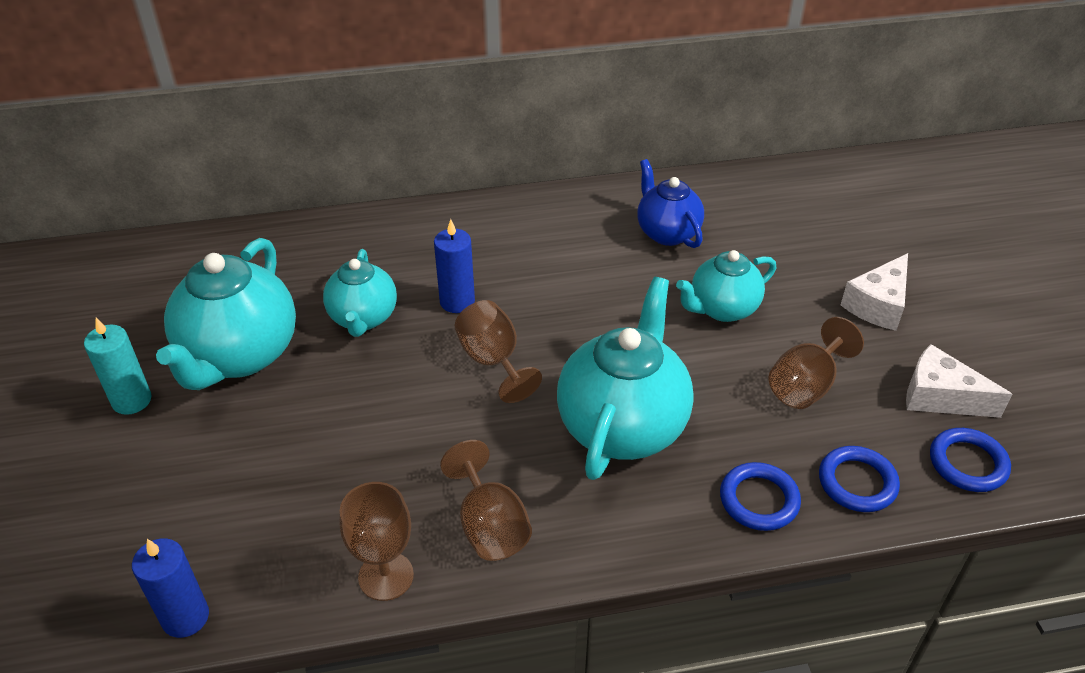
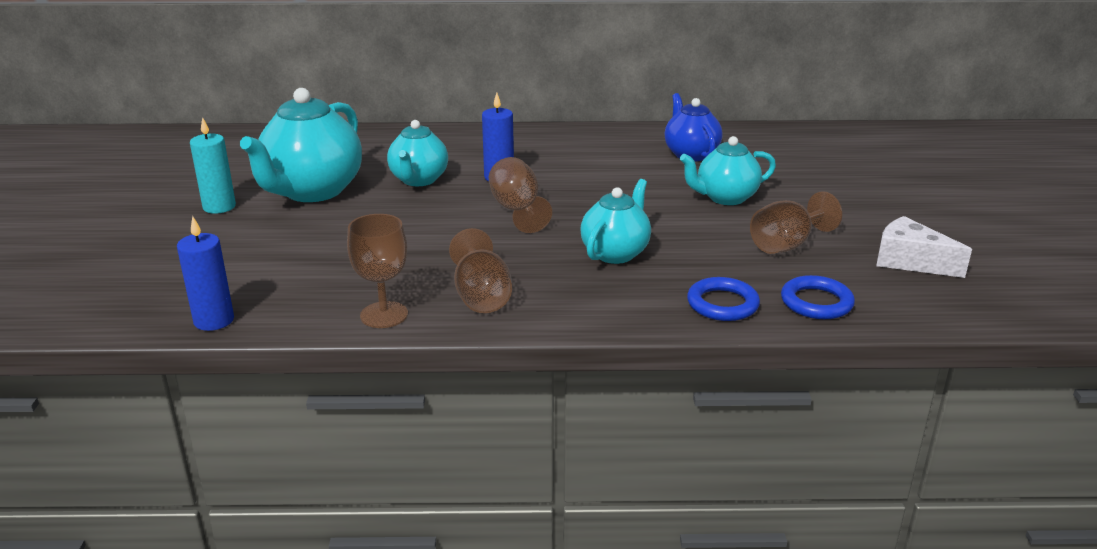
camera: 10 degrees right, 15 degrees down
turquoise teapot [557,277,694,480] -> turquoise teapot [580,179,651,264], size x0.61
white cheese [841,253,908,331] -> none
blue ring [930,428,1011,492] -> none

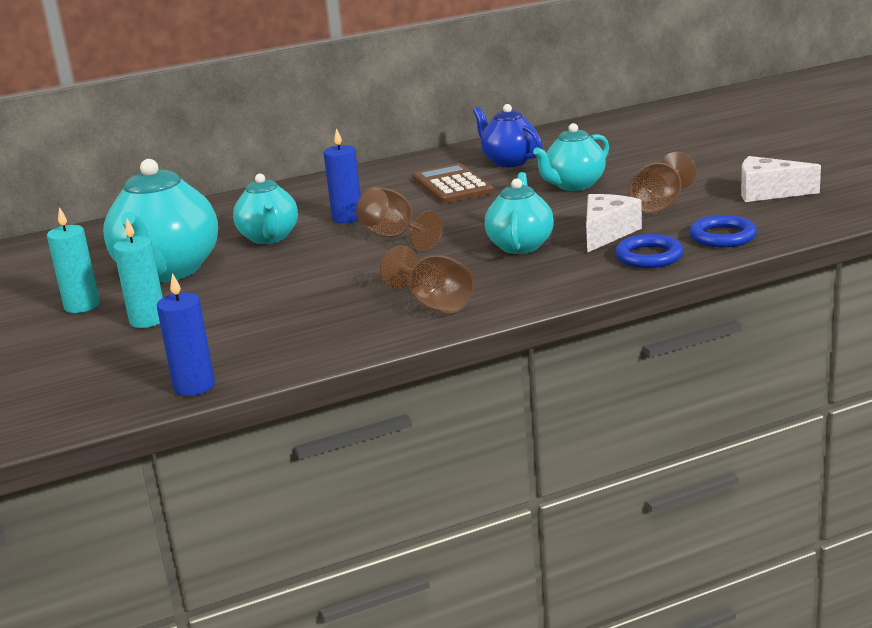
camera: 20 degrees left, 5 degrees down
brown goblet [347,214,408,328] -> none
none -> turquoise candle [113,219,163,328]
none -> brown calculator [413,163,494,204]
none -> white cheese [586,194,642,253]

